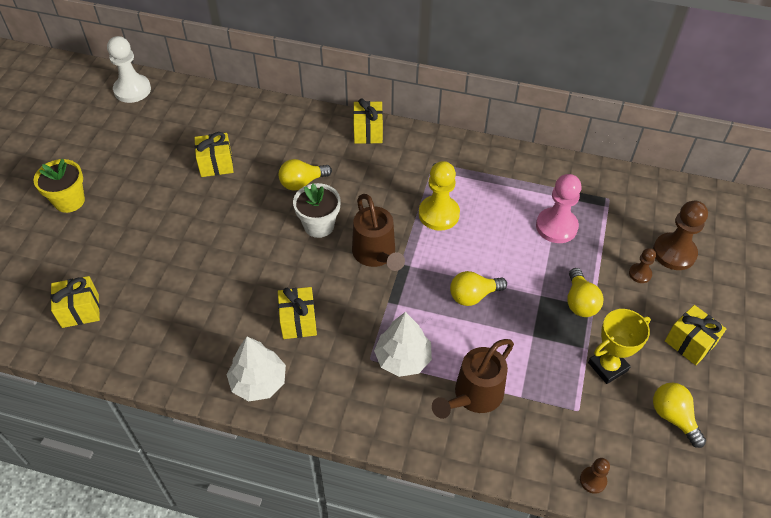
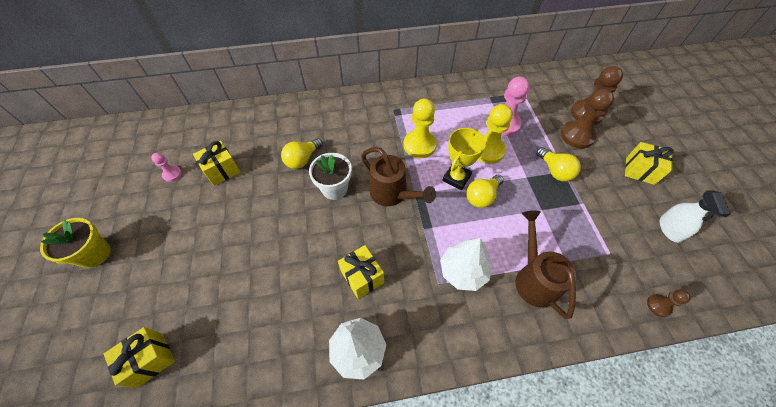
camera: 25 degrees left, 5 degrees up
white pawn [107,36,151,103] -> none
yellow gift [353,98,383,144] -> none
brown watering can [432,339,514,419] -> brown watering can turned 150 degrees clockwise [515,210,576,319]
yellow trophy [588,309,651,384] -> yellow trophy moved to [442,128,486,190]
brown pawn [629,248,656,283] -> brown pawn [561,89,614,148], size x1.94
yellow light bulb [653,383,706,448] -> white spray bottle [660,190,731,243]
none -> pink pawn [151,153,182,182]
none -> yellow pawn [478,104,513,164]

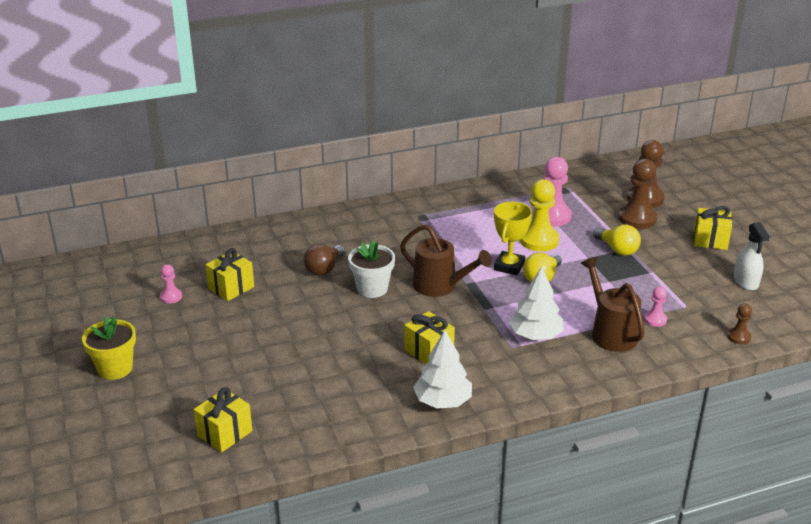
camera: 10 degrees left, 25 degrees down
yellow light bulb [281,138,323,169] -> brown light bulb [304,244,345,276]
yellow pawn [403,98,437,158] -> none
none -> pink pawn [644,287,667,327]

